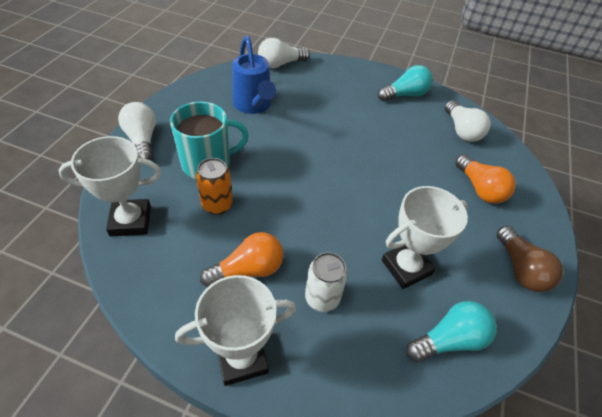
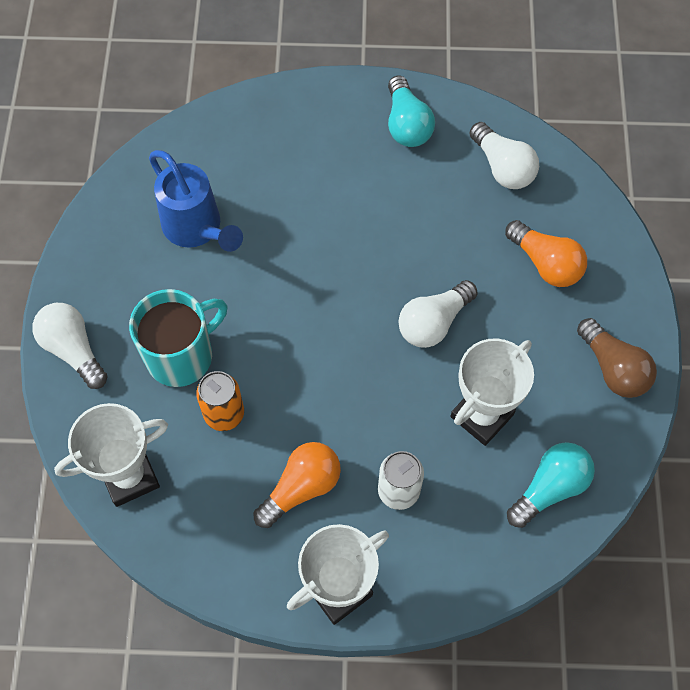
camera: 15 degrees left, 15 degrees up
white light bulb [258,38,310,68] -> white light bulb moved to [399,280,478,348]
turquoise light bulb [378,65,433,101] -> turquoise light bulb turned 120 degrees clockwise [388,76,435,147]

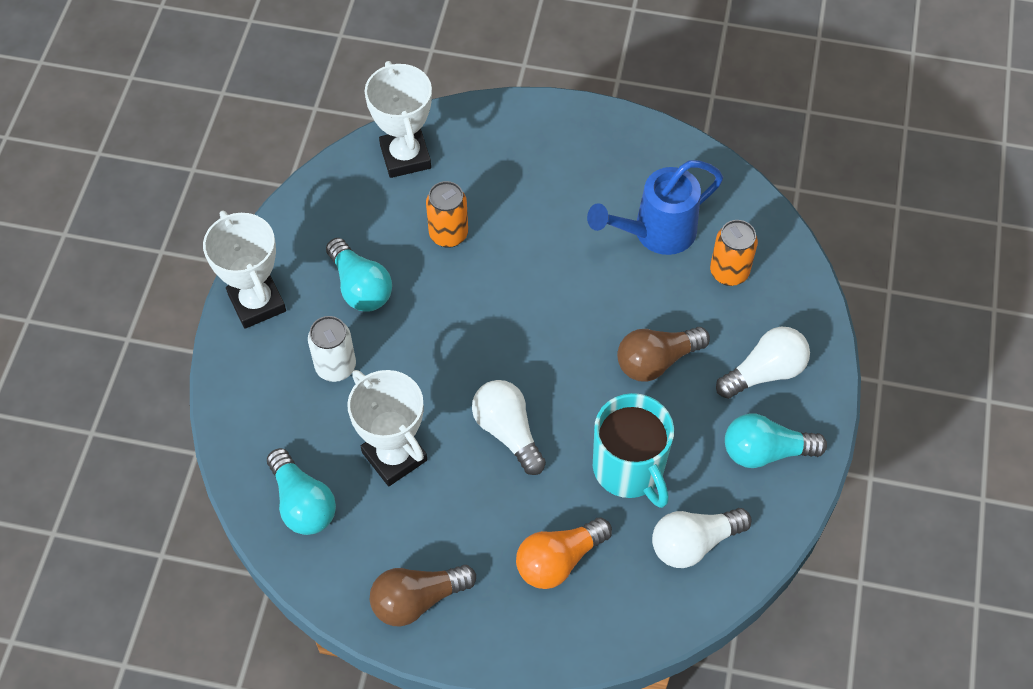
camera: 100 degrees right, 5 degrees down
white light bulb [32,303,108,389] -> white light bulb moved to [716,327,810,399]
turquoise mug [129,289,227,387] -> turquoise mug moved to [593,393,674,508]
orange light bulb [253,442,341,528] -> turquoise light bulb [326,238,392,312]
none -> brown light bulb [617,327,710,382]
none -> orange can [710,220,758,286]

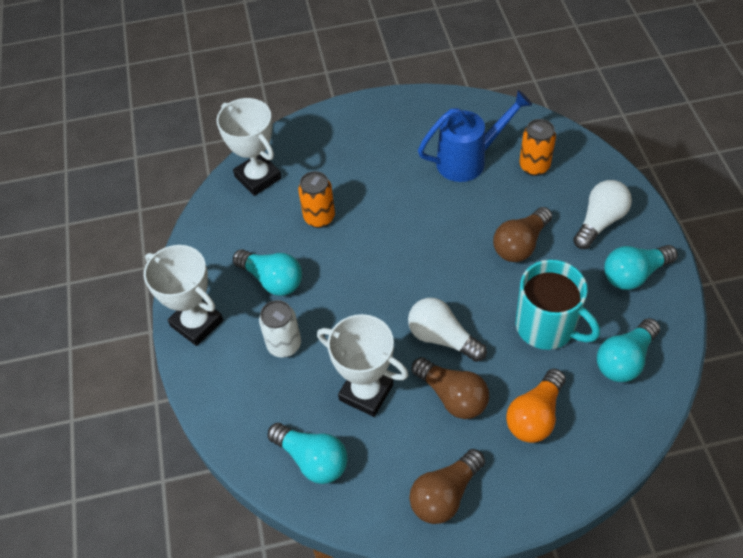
camera: 20 degrees left, 5 degrees down
blue watering can [587,160,723,255] -> blue watering can turned 150 degrees counterclockwise [418,90,532,182]
white light bulb [652,508,752,568] -> turquoise light bulb [597,318,660,382]
none -> brown light bulb [412,357,489,419]

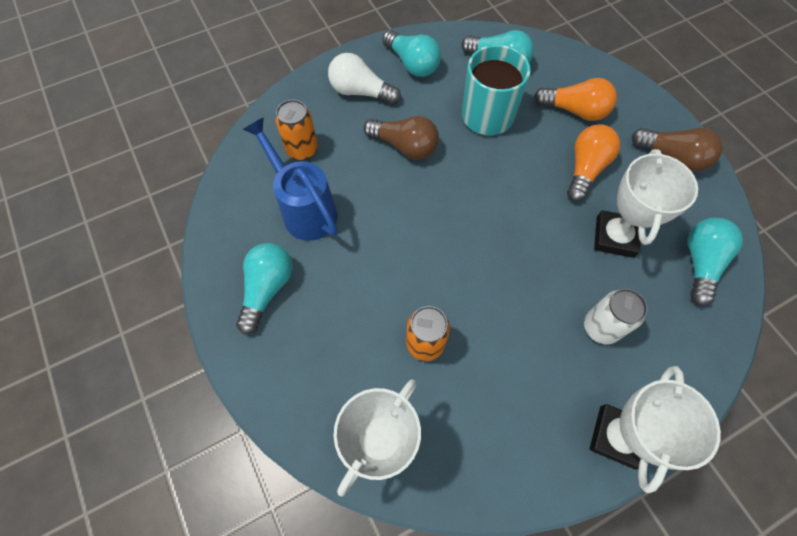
camera: 110 degrees left, 10 degrees up
turquoise light bulb [233,249,302,296] -> turquoise light bulb moved to [236,243,292,335]
white light bulb [408,298,487,362] -> none
brown light bulb [412,357,489,419] -> orange light bulb [567,124,620,202]

